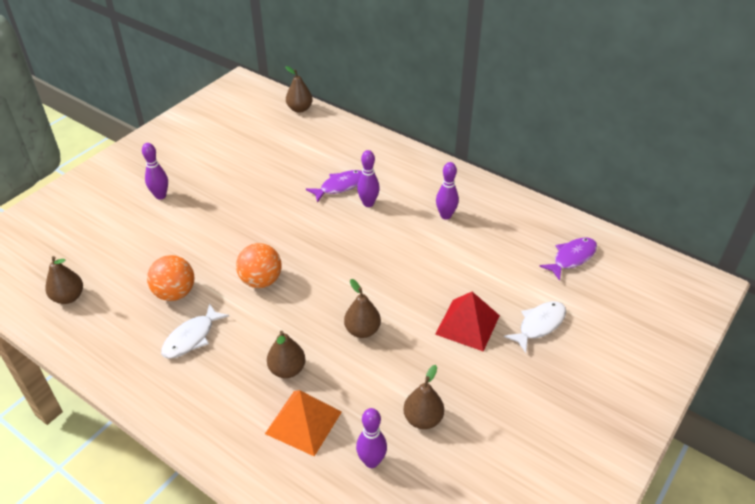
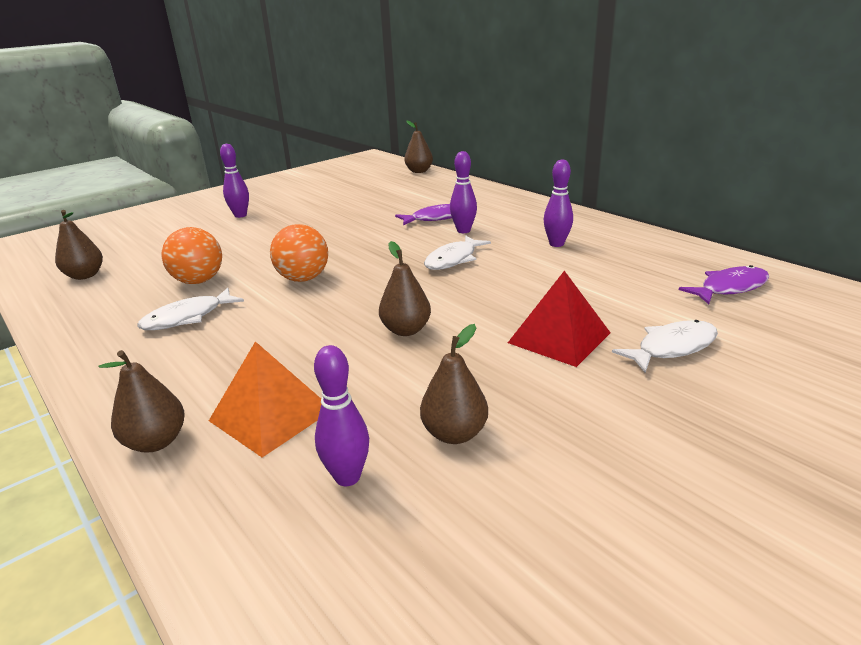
camera: 15 degrees right, 15 degrees down
brown pear [267,331,306,378] -> brown pear moved to [98,350,185,452]
none -> white fish [424,235,491,270]

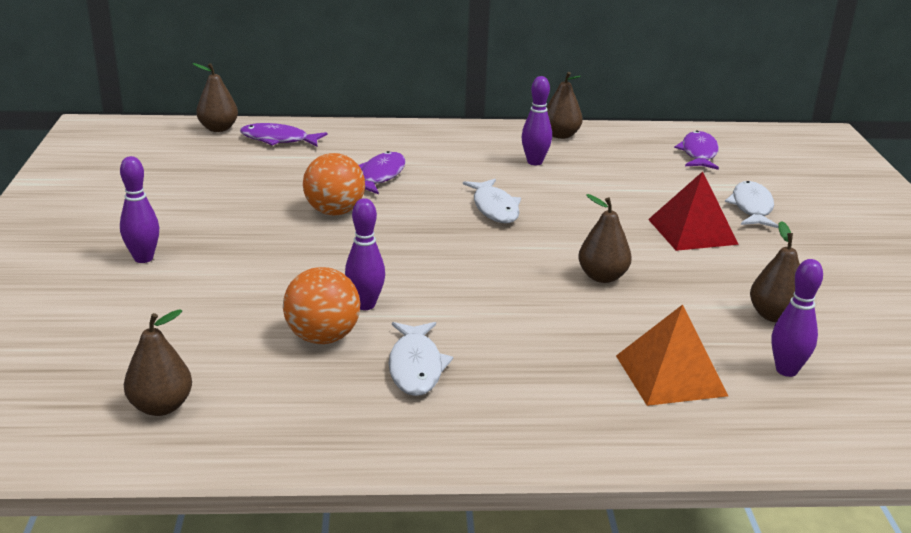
camera: 55 degrees left, 0 degrees up
brown pear [98,350,185,452] -> brown pear moved to [546,72,583,139]
orange ball [270,224,328,282] -> orange ball moved to [303,153,365,215]
purple bowling pin [450,151,477,233] -> purple bowling pin moved to [345,198,385,310]
none -> purple fish [240,123,327,146]

